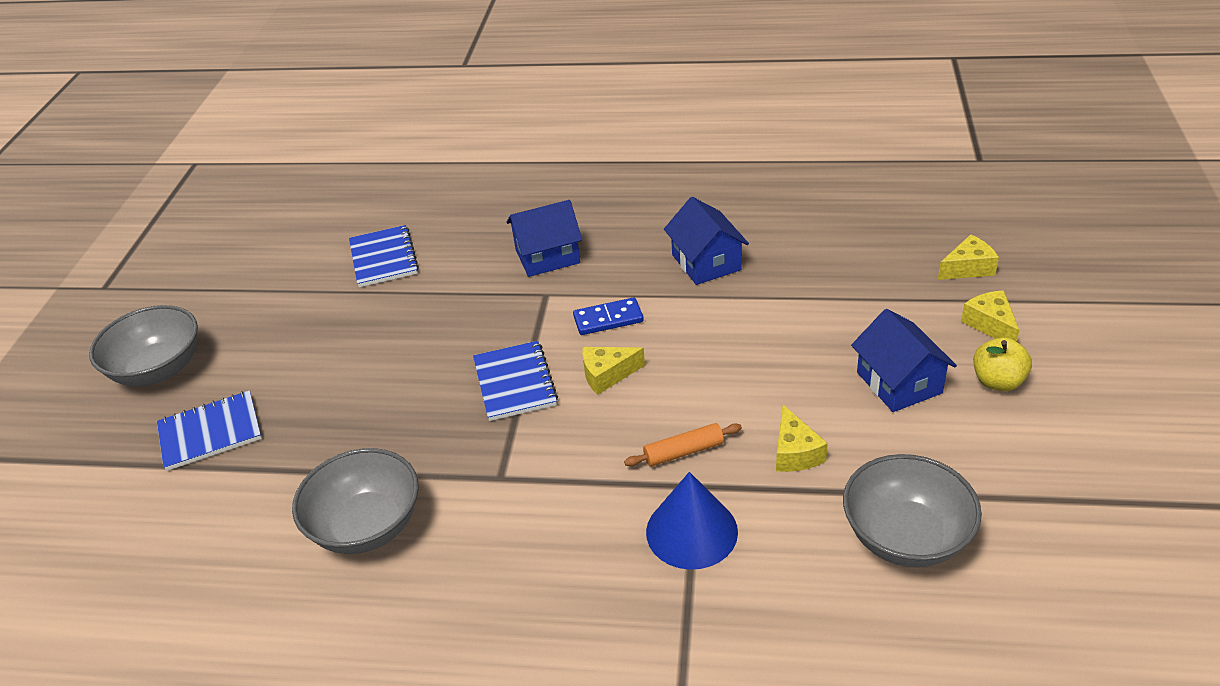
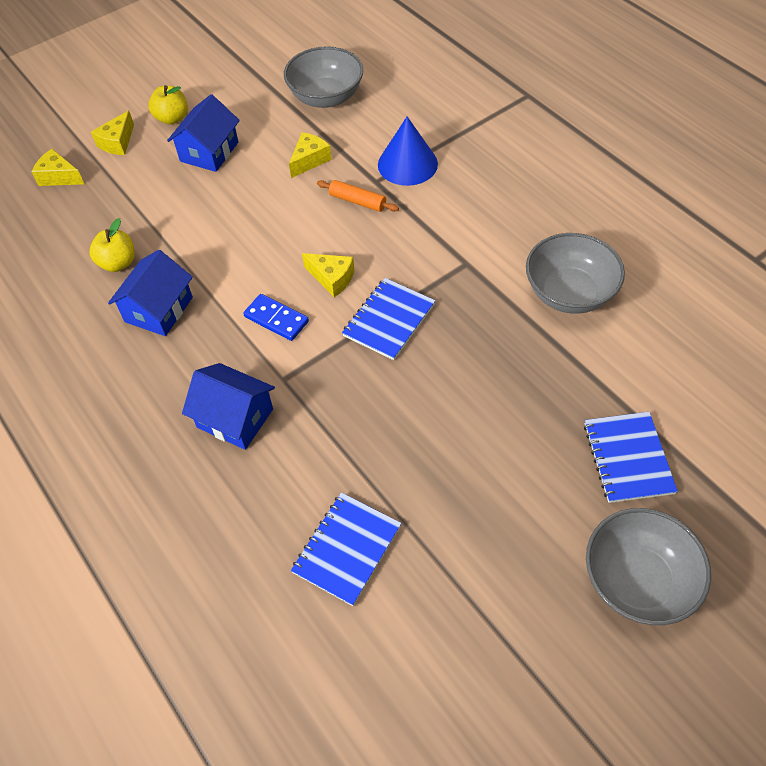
camera: 135 degrees left, 15 degrees up
blue notebook [157,391,262,471] -> blue notebook turned 60 degrees clockwise [584,412,678,503]
none -> yellow apple [89,218,135,272]

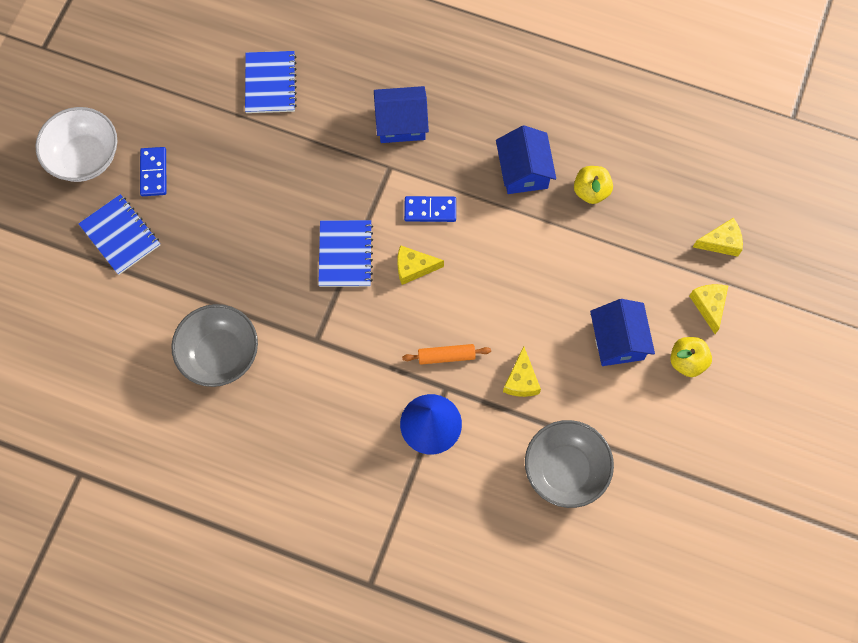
camera: 145 degrees right, 15 degrees up
grey bowl [586,508,711,625] -> white bowl [35,107,117,182]
none -> blue domino [140,147,166,196]

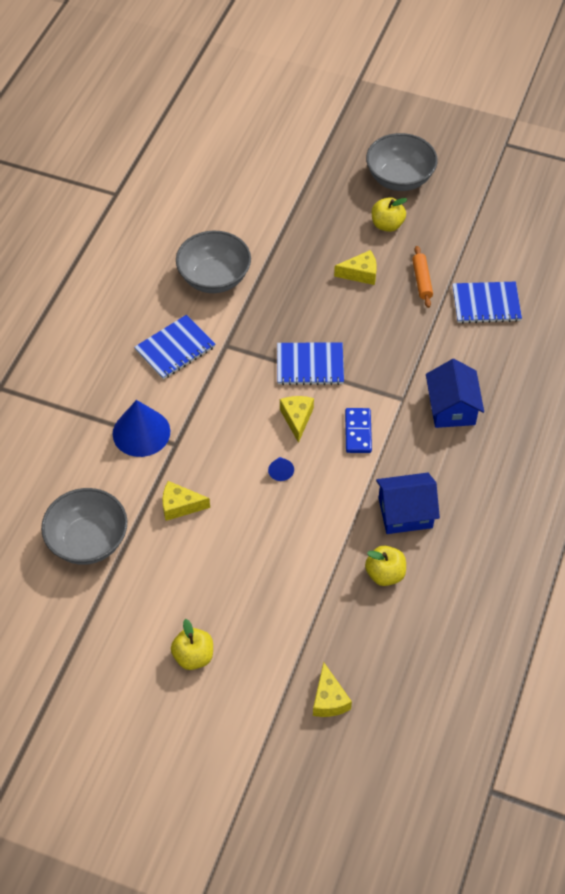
camera: 90 degrees right, 15 degrees down
white bowl [35,107,117,182] -> grey bowl [366,133,438,191]
blue notebook [78,194,160,275] -> blue notebook moved to [134,315,215,379]
blue domino [140,147,166,196] -> yellow apple [372,197,407,232]
orange rolling pin [402,344,491,365] -> orange rolling pin moved to [412,246,433,308]
blue house [590,299,655,366] -> none
yellow cheese [689,284,728,334] -> yellow cheese moved to [334,250,377,285]
none -> blue cone [268,457,294,481]

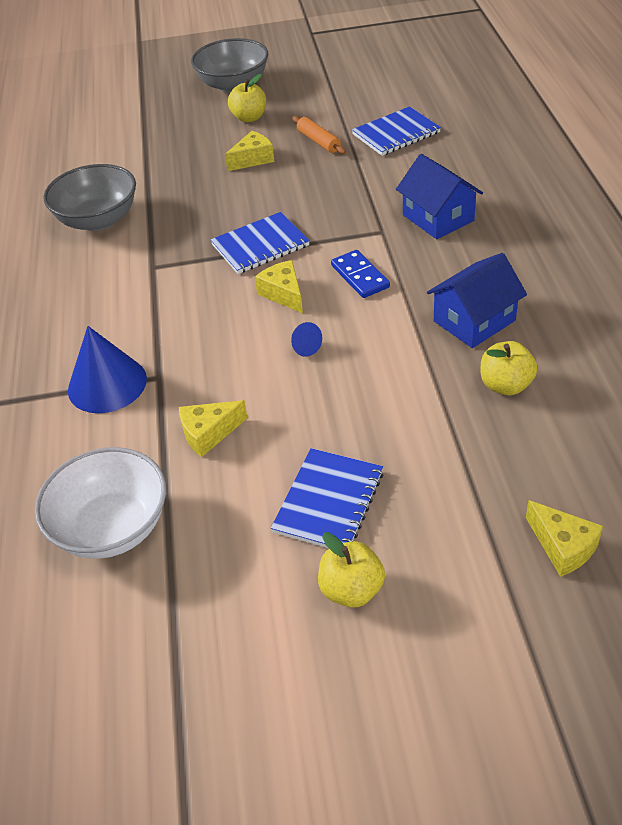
camera: 25 degrees left, 10 degrees down
grey bowl [41,488,127,565] -> white bowl [35,447,166,559]
blue notebook [134,315,215,379] -> blue notebook moved to [271,448,383,548]

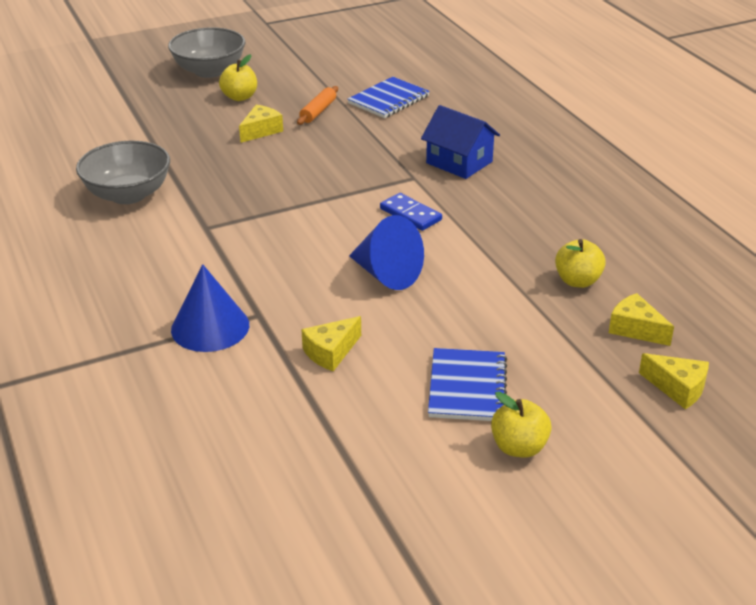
camera: 20 degrees left, 10 degrees down
white bowl [35,447,166,559] -> none
blue notebook [210,212,310,274] -> none
yellow cheese [255,260,303,313] -> yellow cheese moved to [609,293,674,346]
blue cone [291,322,322,357] -> blue cone [349,215,424,290], size x2.27
orange rolling pin [292,116,346,154] -> orange rolling pin turned 75 degrees clockwise [297,86,338,125]
blue house [427,253,527,348] -> none

